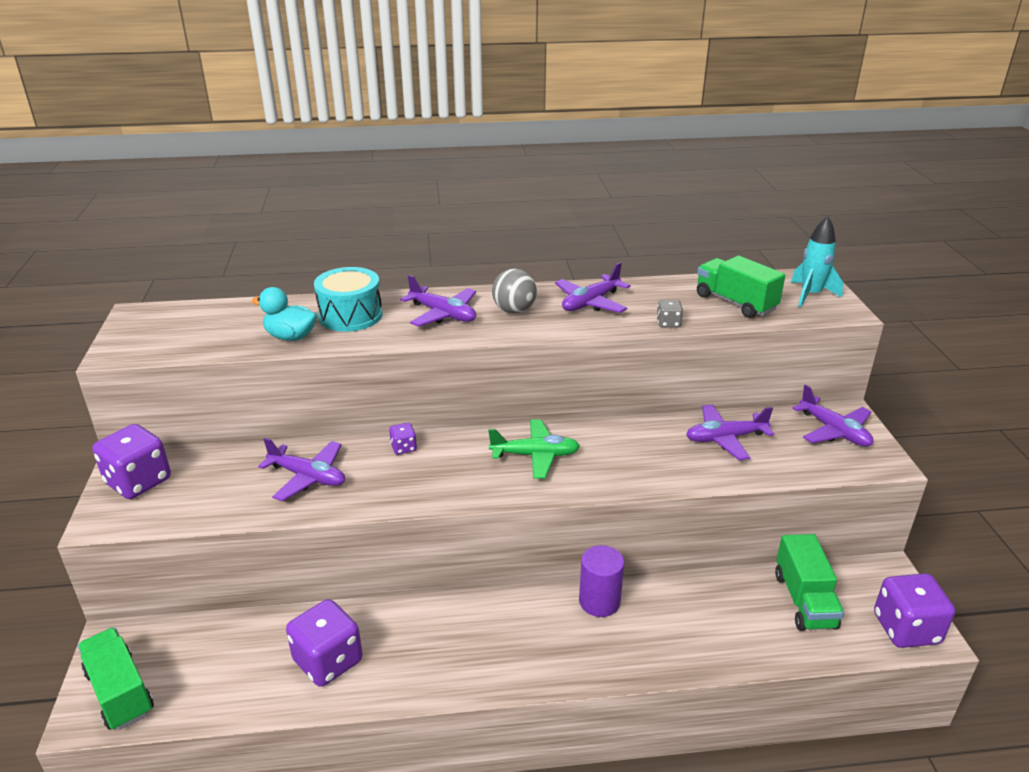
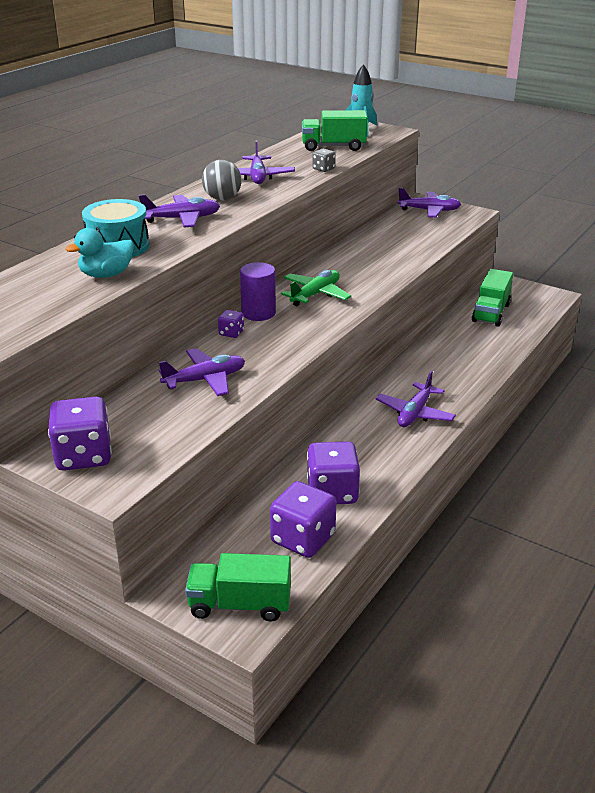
camera: 50 degrees left, 0 degrees up
purple cylinder [579,545,624,617] -> purple cylinder moved to [240,262,276,321]
purple plane [686,404,774,460] -> purple plane moved to [376,370,456,427]
green truck [775,534,844,631] -> green truck turned 75 degrees clockwise [472,269,513,326]
purple dice [874,573,955,648] -> purple dice moved to [270,481,336,558]

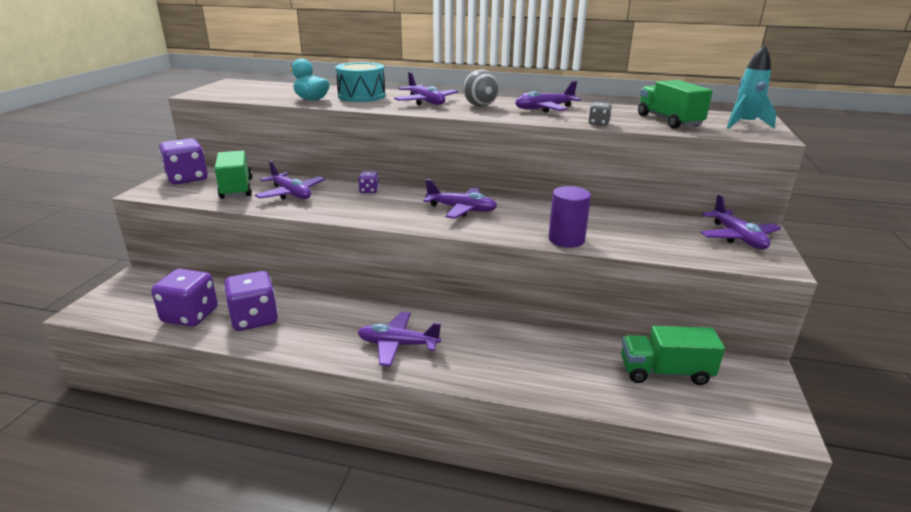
camera: 70 degrees right, 5 degrees down
green truck [185,553,291,622] -> green truck moved to [214,150,253,199]
purple cylinder [240,262,276,321] -> purple cylinder moved to [548,186,591,248]
green plane [281,270,351,306] -> purple plane [423,179,497,219]

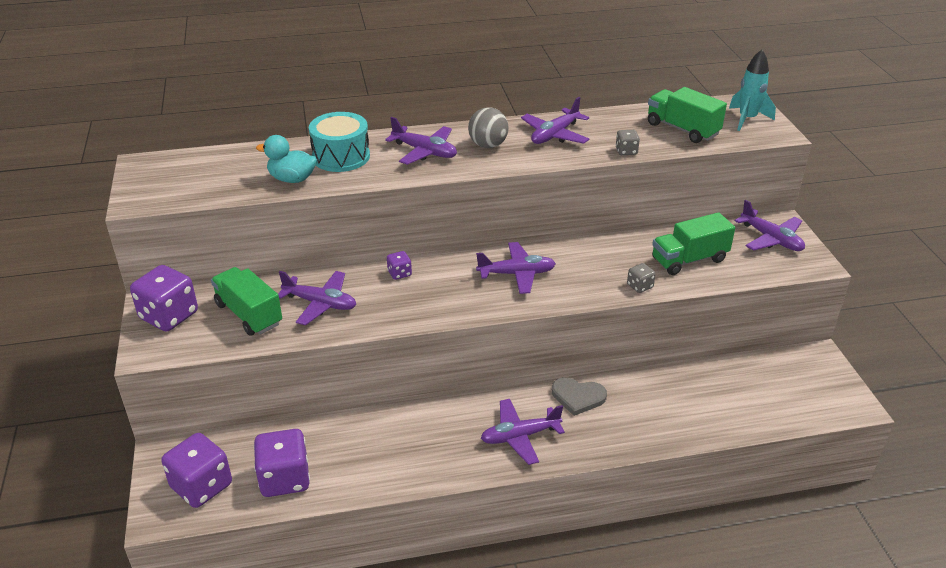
camera: 25 degrees left, 10 degrees up
purple dice [224,271,278,331] -> purple dice moved to [161,433,232,508]
purple cylinder [548,186,591,248] -> grey dice [627,263,656,293]
green truck [621,326,725,385] -> green truck moved to [652,212,735,275]
none -> grey heart [552,377,607,416]

